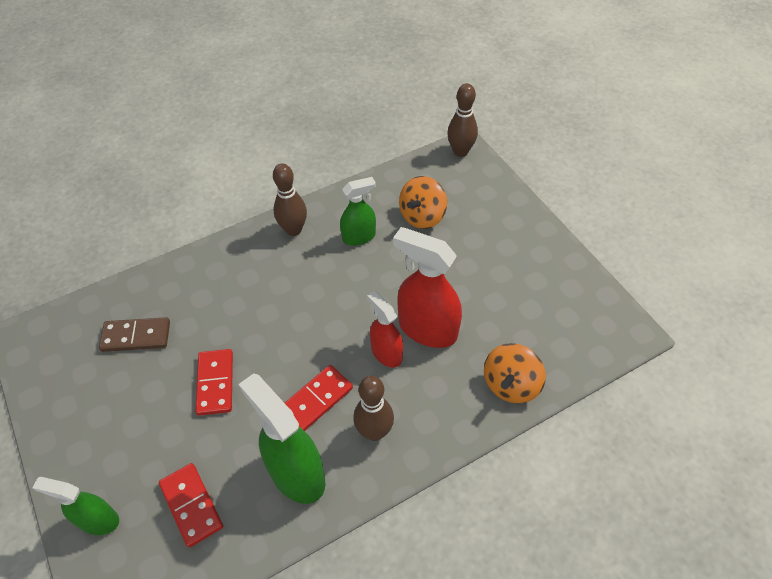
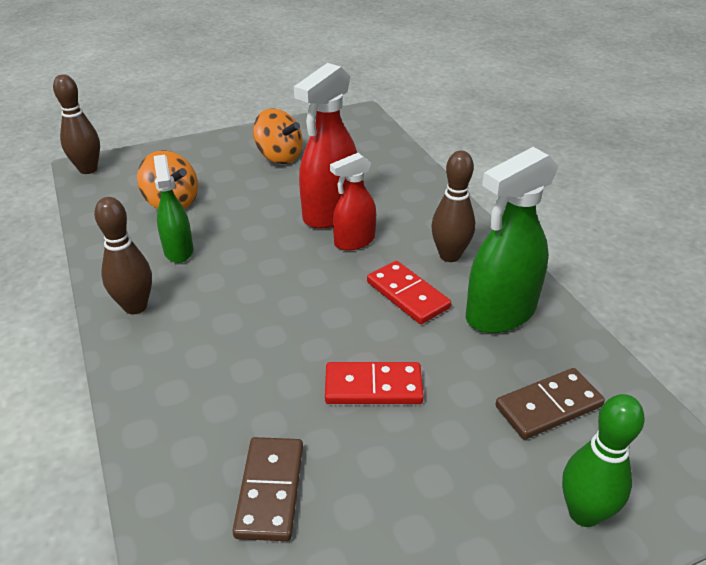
camera: 85 degrees left, 15 degrees down
green spray bottle [32,477,119,535] -> green bowling pin [562,394,644,527]
red domino [159,463,223,548] -> brown domino [495,368,605,440]
orange spinning top [484,343,546,403] -> orange spinning top moved to [253,108,303,164]

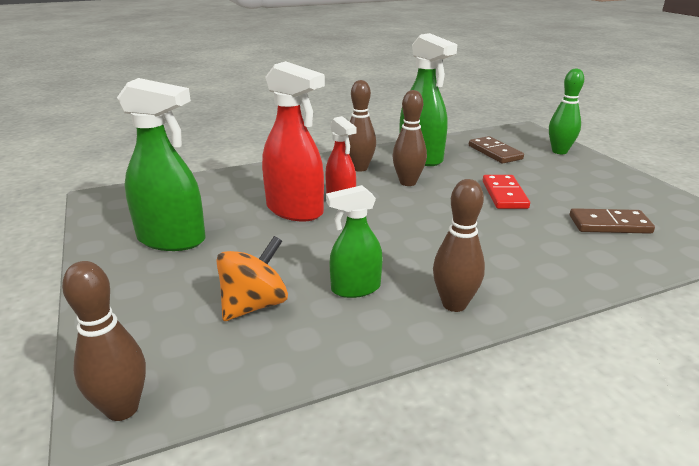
camera: 90 degrees left, 10 degrees down
orange spinning top [253,108,303,164] -> green spray bottle [117,78,205,251]
red domino [367,261,451,324] -> brown bowling pin [393,90,427,186]

